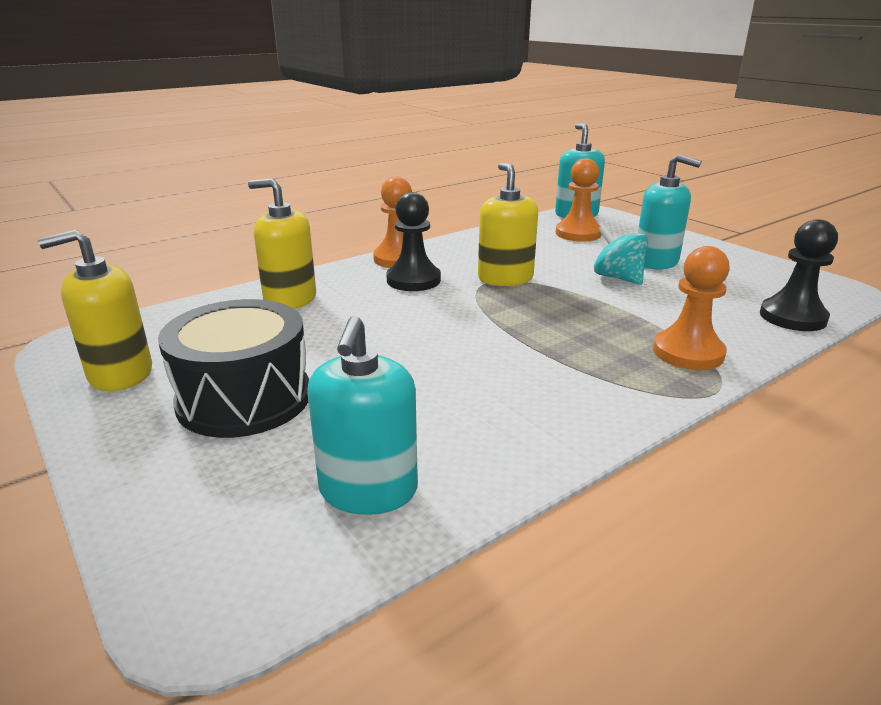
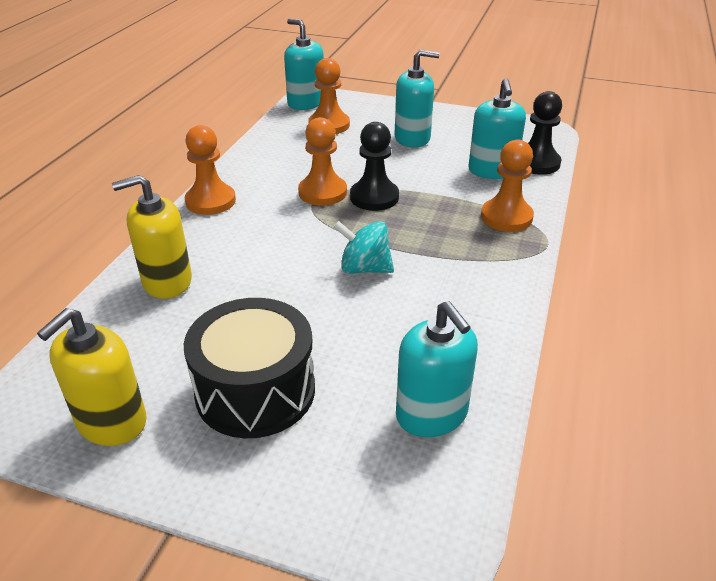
camera: 35 degrees left, 10 degrees up
black pawn [386,192,441,291] -> black pawn moved to [350,122,399,211]
yellow soap dispenser [478,162,538,286] -> orange pawn [298,117,347,206]
turquoise spinning top [594,225,648,285] -> turquoise spinning top moved to [333,221,394,274]
none -> turquoise soap dispenser [469,78,526,179]

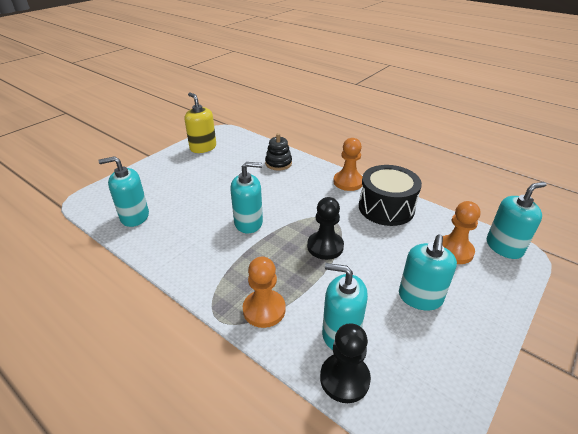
camera: 110 degrees right, 0 degrees up
yellow soap dispenser [112,175,192,299] -> black stacking toy [265,133,292,171]
black drum [184,298,315,438] -> black drum moved to [359,165,422,226]
orange pawn [298,117,347,206] -> none
turquoise spinning top [333,221,394,274] -> turquoise soap dispenser [230,162,263,233]

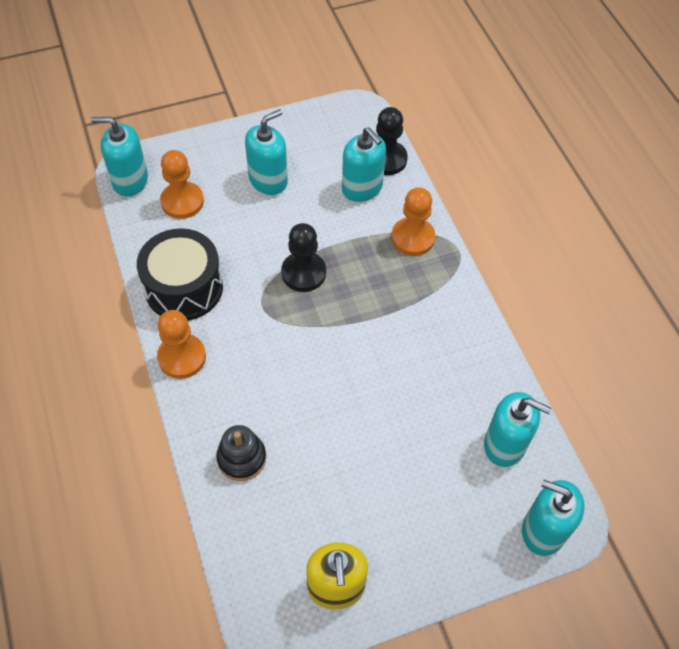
camera: 150 degrees left, 20 degrees up
turquoise soap dispenser [230,162,263,233] -> turquoise soap dispenser moved to [522,480,584,556]

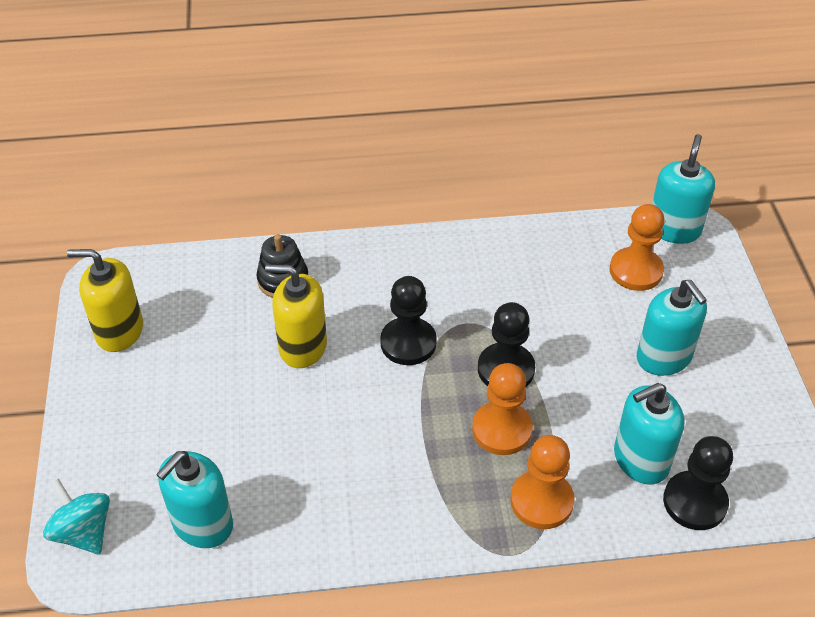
camera: 105 degrees right, 10 degrees down
black drum [137,228,223,321] -> none
orange pawn [157,310,206,379] -> orange pawn moved to [472,363,533,455]
turquoise soap dispenser [522,480,584,556] -> turquoise spinning top [43,479,110,554]
none -> yellow soap dispenser [265,265,327,368]
none -> black pawn [380,276,437,365]

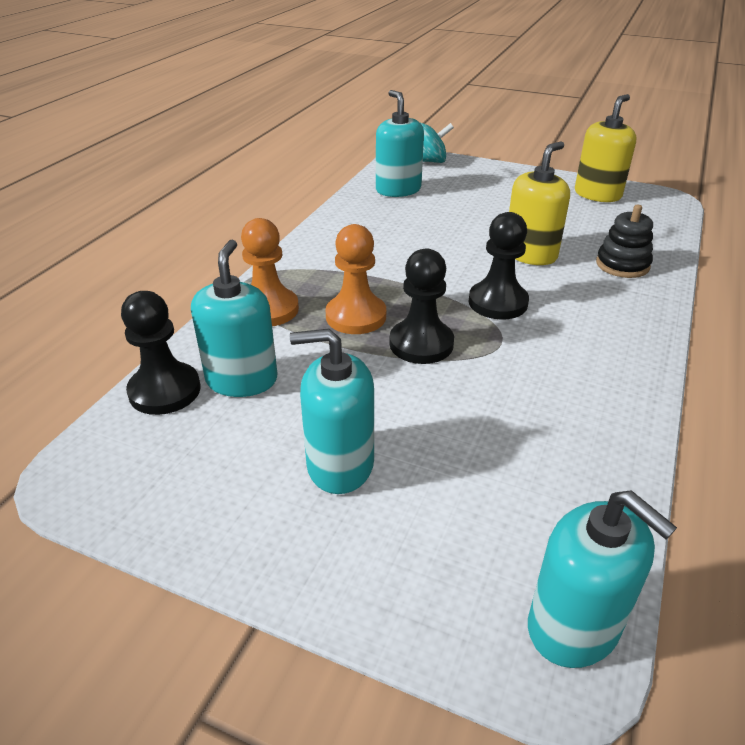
camera: 120 degrees right, 10 degrees down
orange pawn [609,204,665,291] -> none

